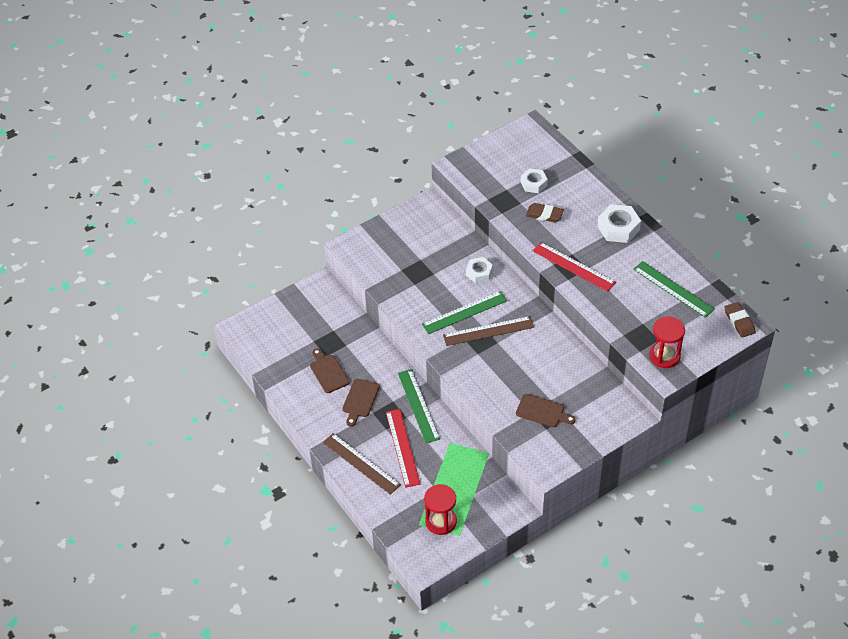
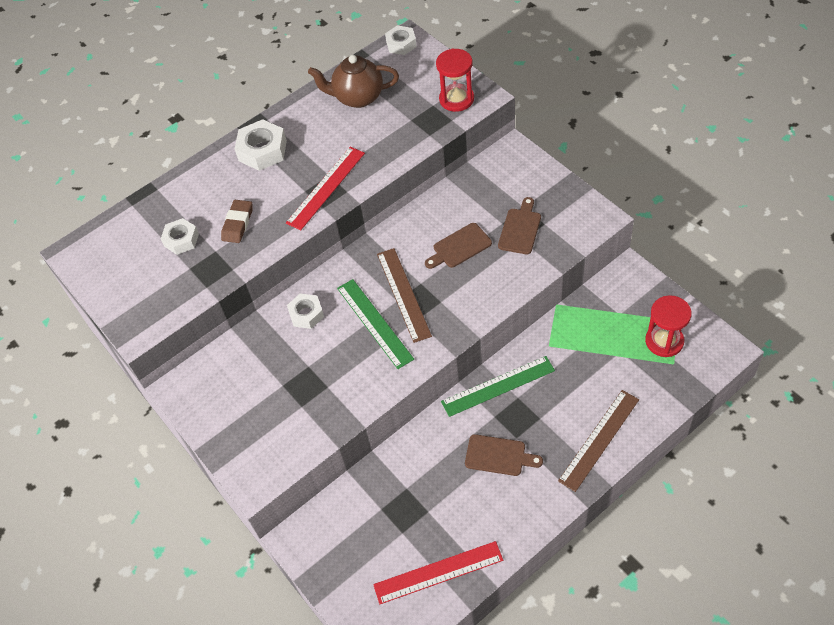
camera: 90 degrees left, 5 degrees up
brown cutting board [310,348,350,393] -> brown cutting board moved to [425,223,492,269]
red ruler [386,409,420,488] -> red ruler moved to [373,541,503,604]
green ruler [633,261,715,318] -> brown teapot [308,55,399,108]
brown eraser [725,302,756,338] -> white nut [385,26,417,55]

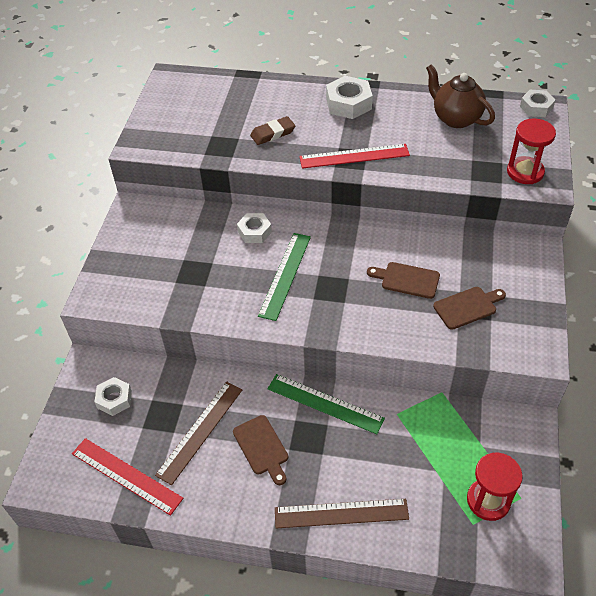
camera: 45 degrees right, 5 degrees down
white nut [161,218,199,255] -> white nut moved to [94,377,132,416]
brown ruler [377,248,432,343] -> brown ruler moved to [155,381,242,485]

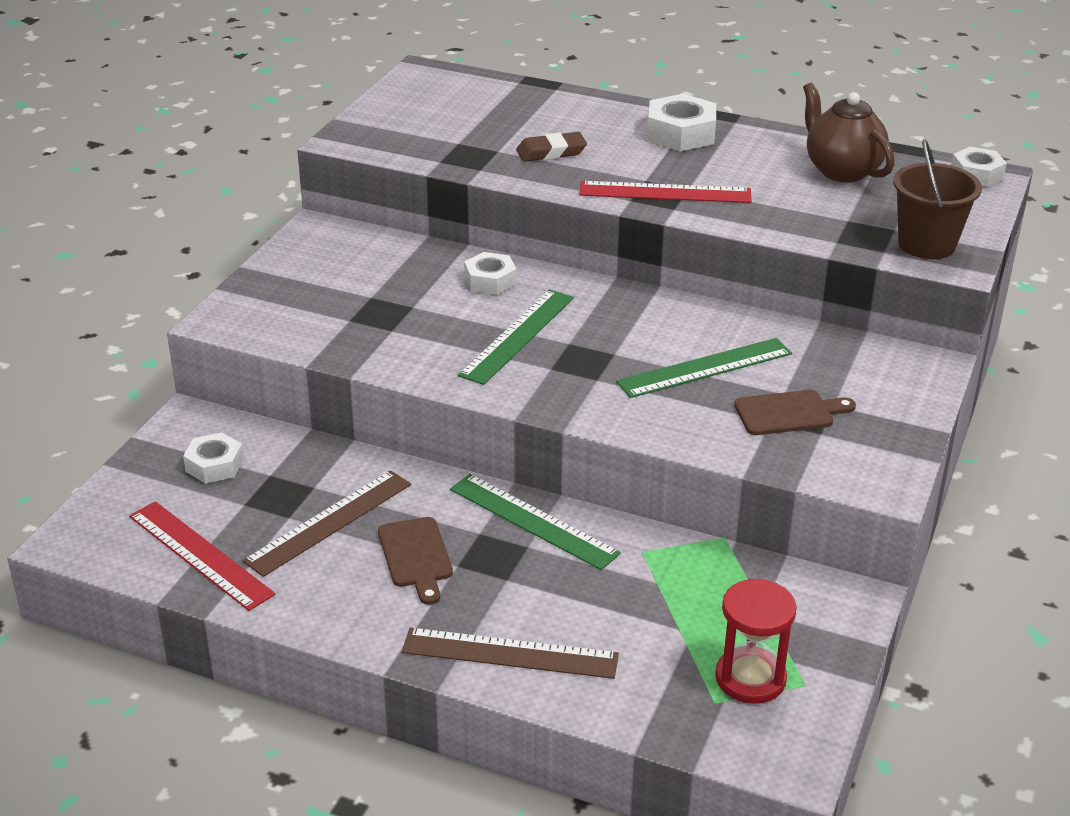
camera: 10 degrees right, 15 degrees down
brown cutting board [367,262,440,299] -> green ruler [616,338,792,398]
red hourglass [507,118,556,184] -> brown bucket [893,139,982,259]

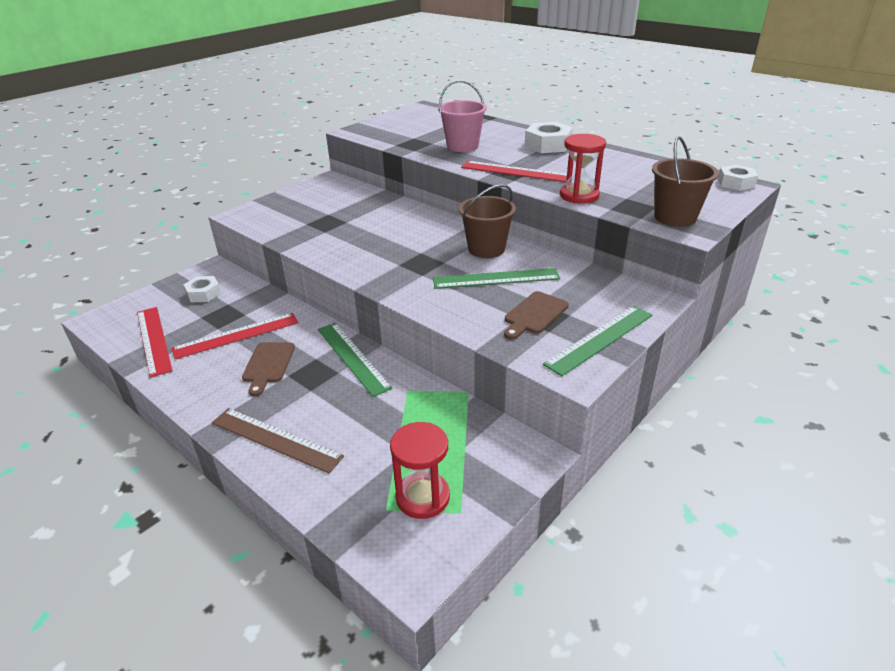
camera: 20 degrees right, 0 degrees up
brown ruler [242,470,411,577] -> red ruler [172,313,298,359]
green ruler [458,289,574,385] -> green ruler moved to [543,306,652,376]
white nut [464,252,516,295] -> none
brown eraser [516,132,587,162] -> pink bucket [438,80,487,152]
brown cutting board [734,390,856,435] -> brown cutting board turned 120 degrees clockwise [504,291,569,339]
brown teapot [803,83,895,182] -> none
none -> brown bucket [459,184,516,258]
none -> red hourglass [560,134,606,204]

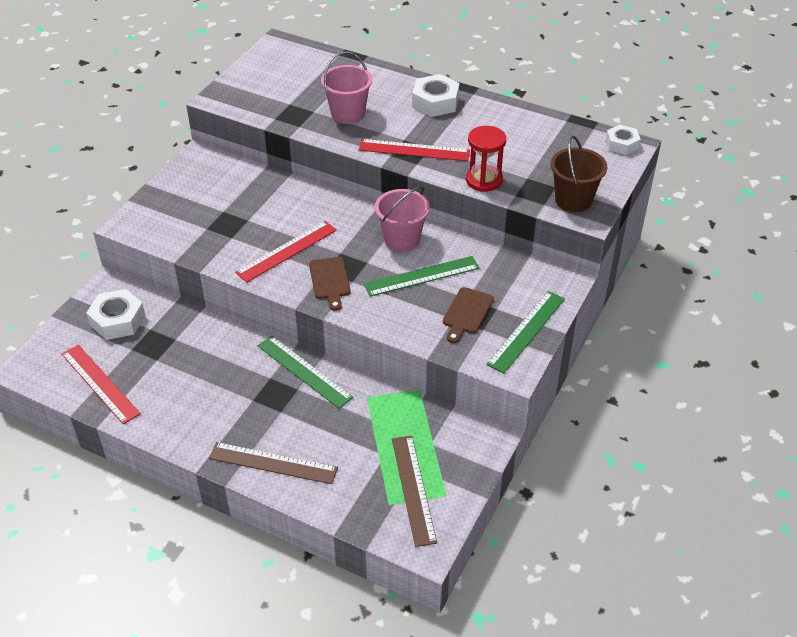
camera: 15 degrees left, 10 degrees up
red ruler [172,313,298,359] -> red ruler moved to [235,221,337,283]
white nut [184,276,221,302] -> white nut [86,289,145,340], size x1.52
brown cutting board [242,342,295,396] -> brown cutting board moved to [309,257,350,311]
red hourglass [390,422,450,519] -> brown ruler [392,436,437,547]
brown bucket [459,184,516,258] -> pink bucket [375,186,430,252]

